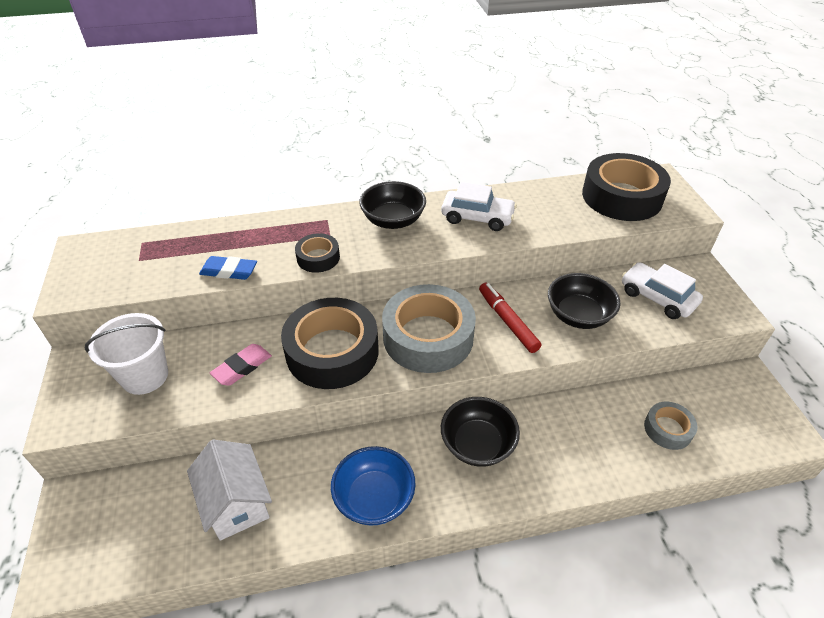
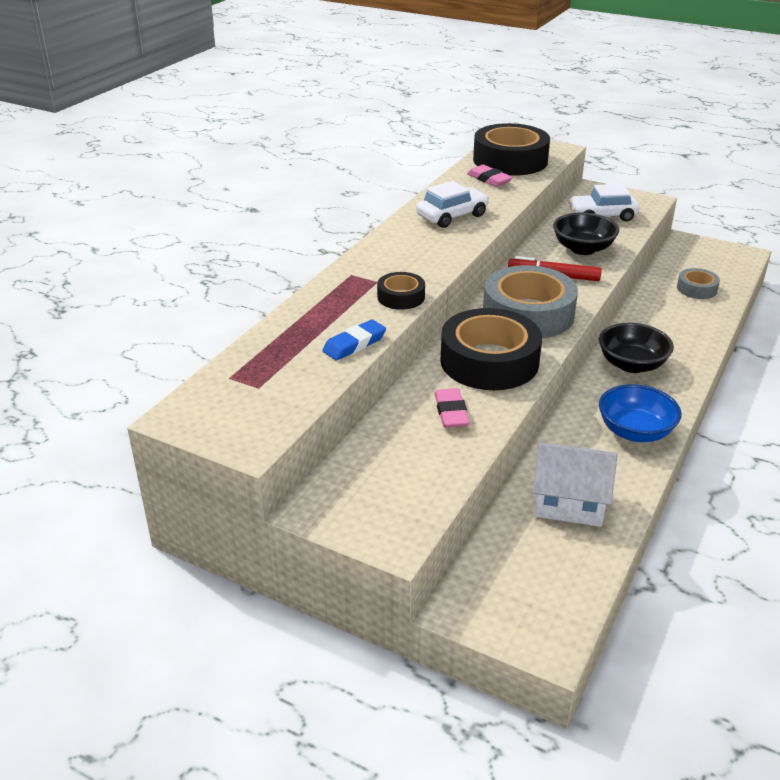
camera: 50 degrees left, 10 degrees down
white bucket [85,313,168,395] -> none
black bowl [359,181,426,229] -> none
none -> pink eraser [467,165,513,187]

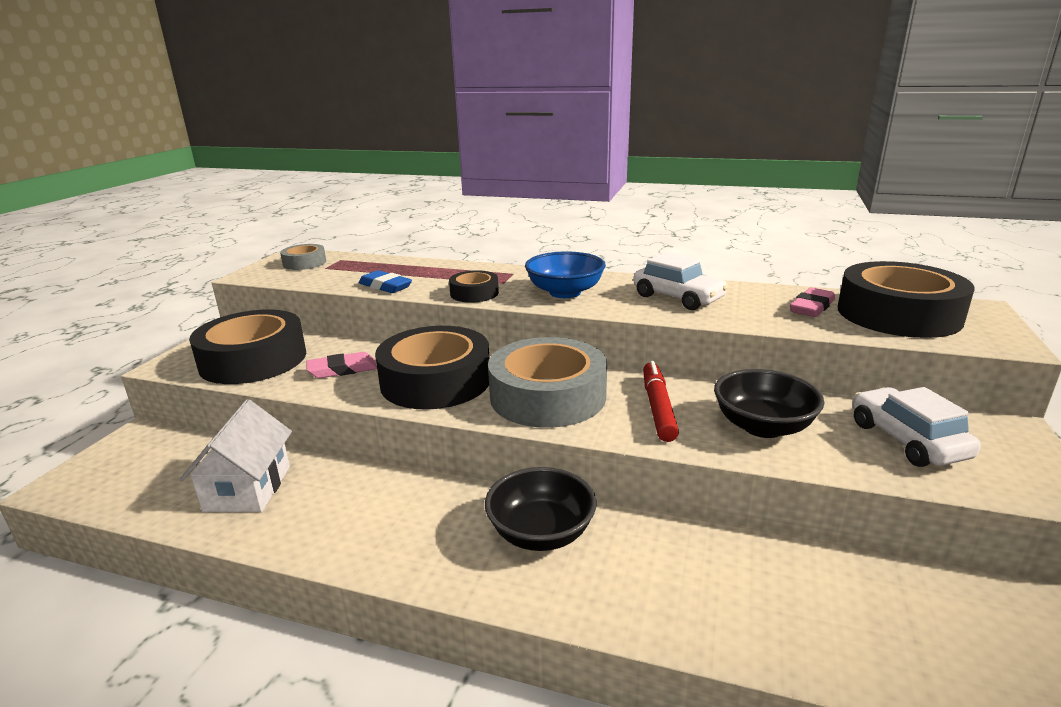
camera: 80 degrees right, 10 degrees down
blue bowl [599,384,681,442] -> blue bowl moved to [525,252,606,298]
grey tape [677,268,720,299] -> grey tape moved to [280,244,326,270]
none -> black tape [189,310,306,384]

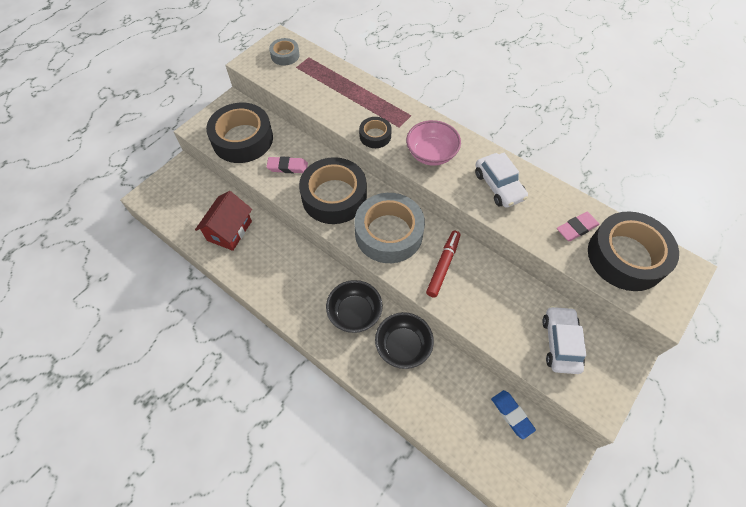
camera: 20 degrees right, 35 degrees up
white house [180,399,292,512] -> red house [195,191,252,251]
blue eraser [359,270,412,293] -> blue eraser moved to [491,390,536,439]
blue bowl [525,252,606,298] -> pink bowl [406,120,461,166]
black bowl [714,369,824,438] -> black bowl moved to [375,312,434,369]

